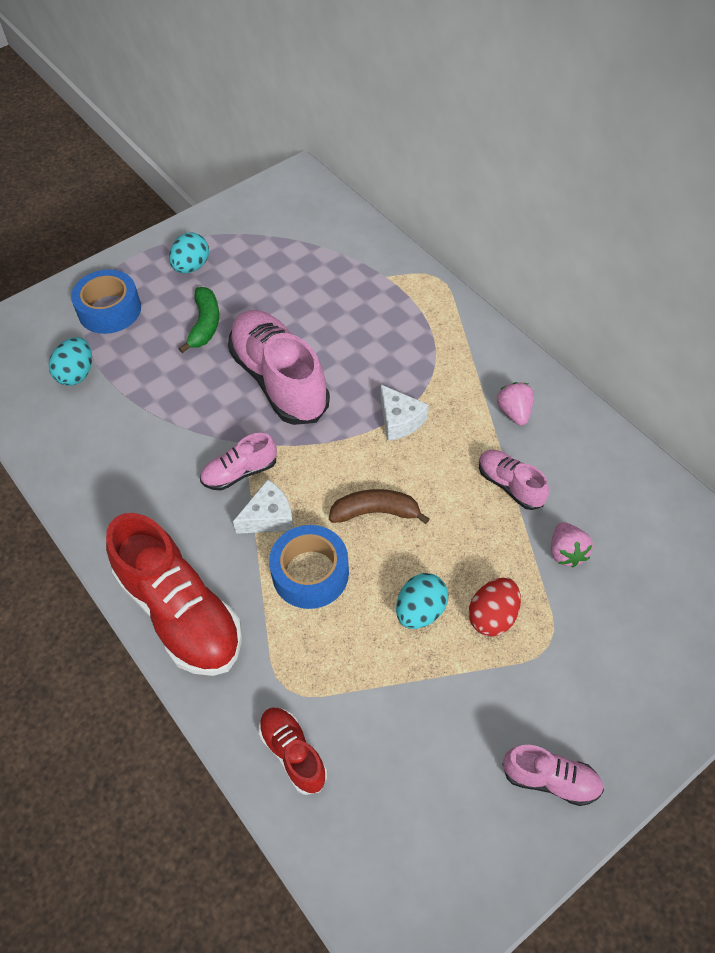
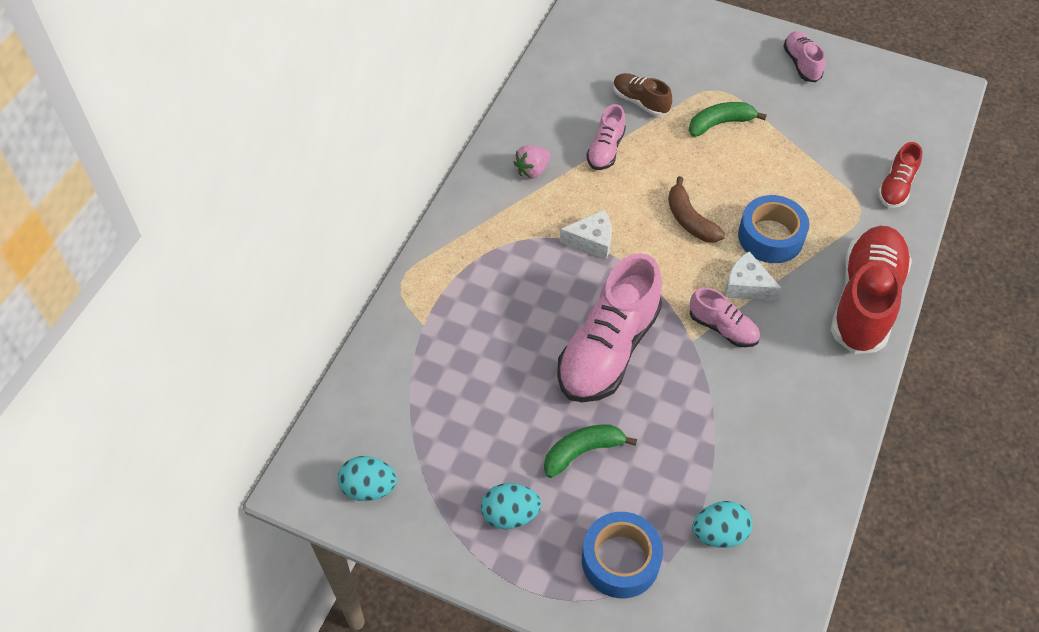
camera: 120 degrees left, 0 degrees up
white cheese [381,385,429,441] -> white cheese turned 60 degrees clockwise [560,210,612,260]
turquoise egg [396,573,448,629] -> turquoise egg moved to [338,456,397,501]
red egg [469,578,521,636] -> green banana [689,102,767,137]
pink strawberry [551,522,593,567] -> brown shoe [613,73,672,116]

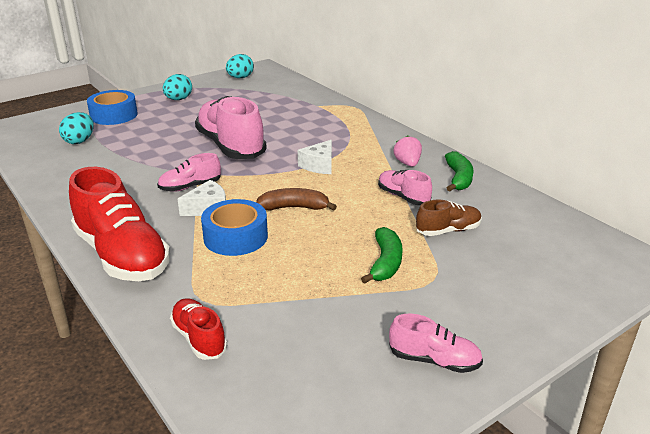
camera: 120 degrees right, 25 degrees down
green banana [544,425,637,478] -> green banana moved to [445,151,474,192]

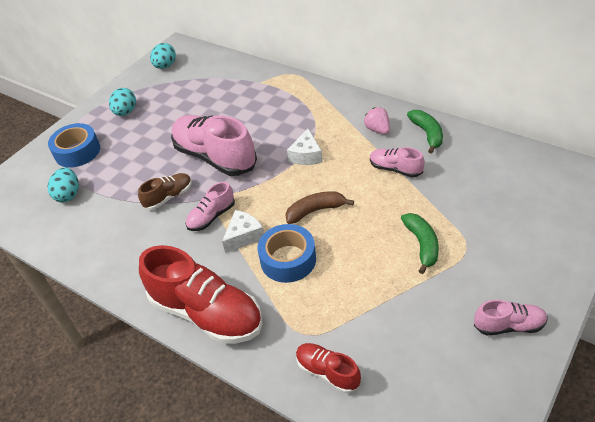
camera: 15 degrees left, 15 degrees up
brown shoe [416,200,482,236] -> brown shoe moved to [138,173,192,210]

